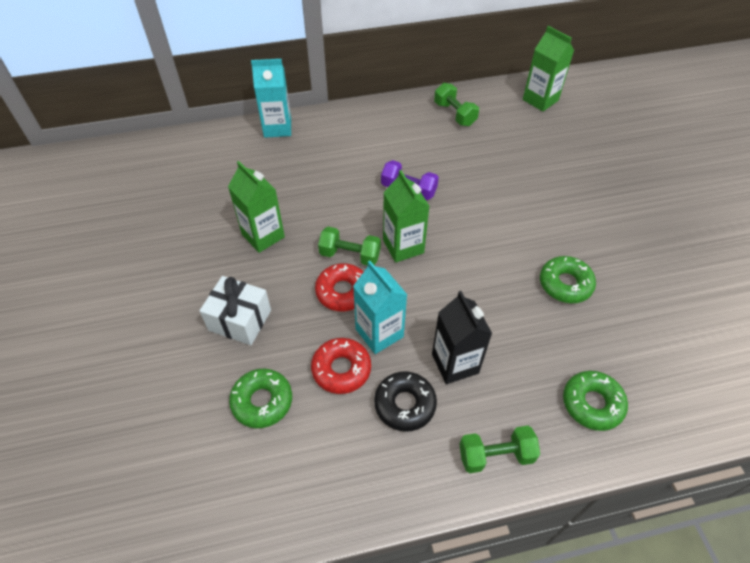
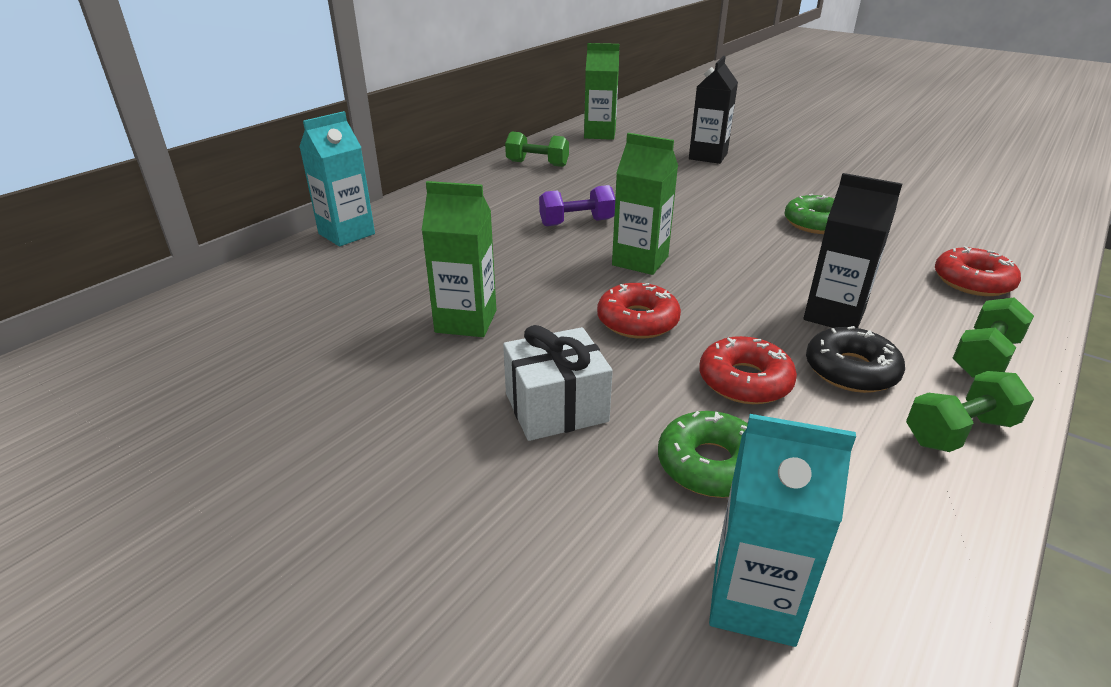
camera: 40 degrees left, 20 degrees down
green dumbbell [318,227,381,266] -> green dumbbell moved to [906,371,1034,452]
turquoise carton [353,261,407,354] -> turquoise carton moved to [709,414,856,647]
green donut [563,371,628,431] -> red donut [935,247,1021,296]
none -> black carton [689,56,738,164]

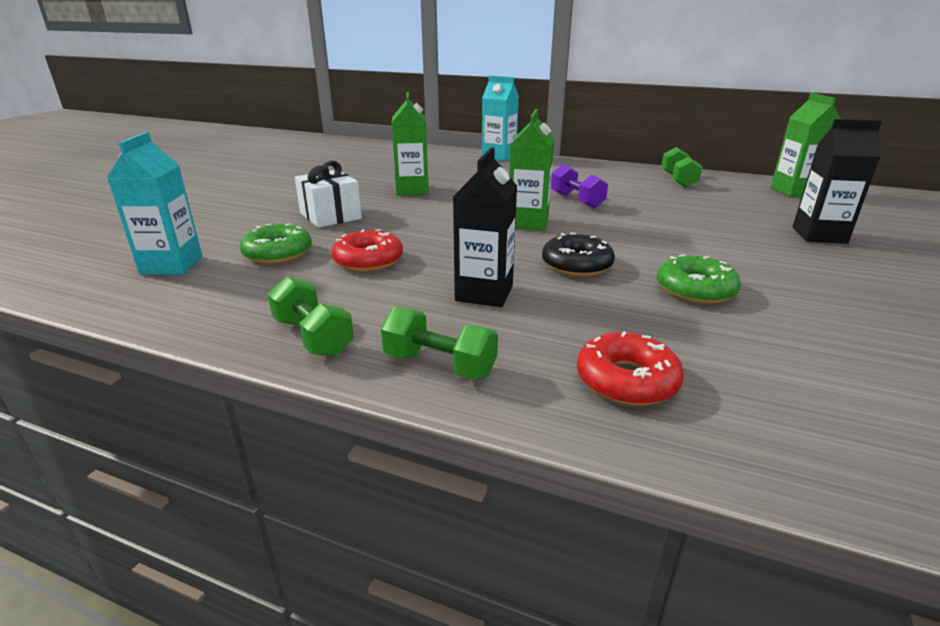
camera: 75 degrees right, 5 degrees down
red donut [597,283,681,339] -> none
black donut [806,326,905,393] -> black donut moved to [542,233,615,277]

